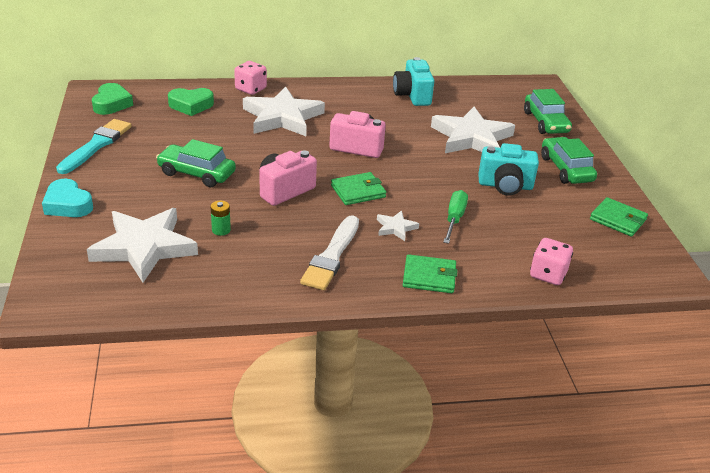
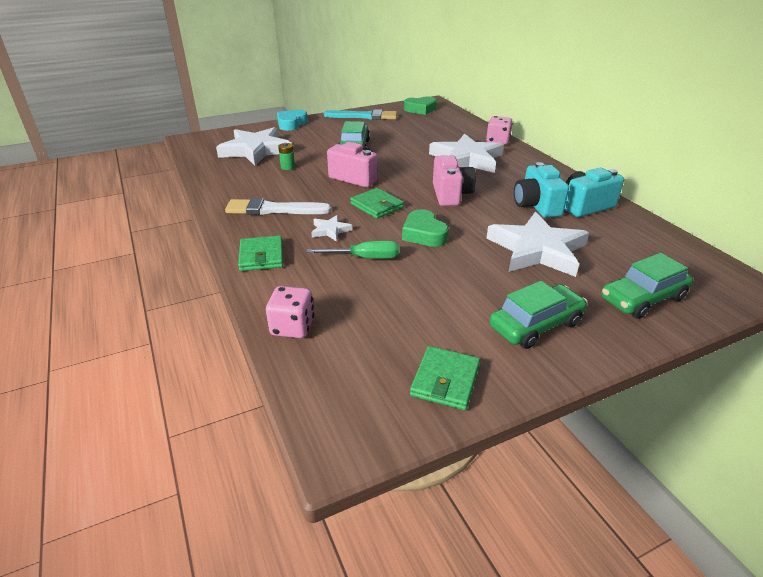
camera: 75 degrees right, 0 degrees up
green heart [168,88,214,116] -> green heart moved to [402,209,449,247]
turquoise camera [479,143,539,196] -> turquoise camera moved to [514,162,569,218]

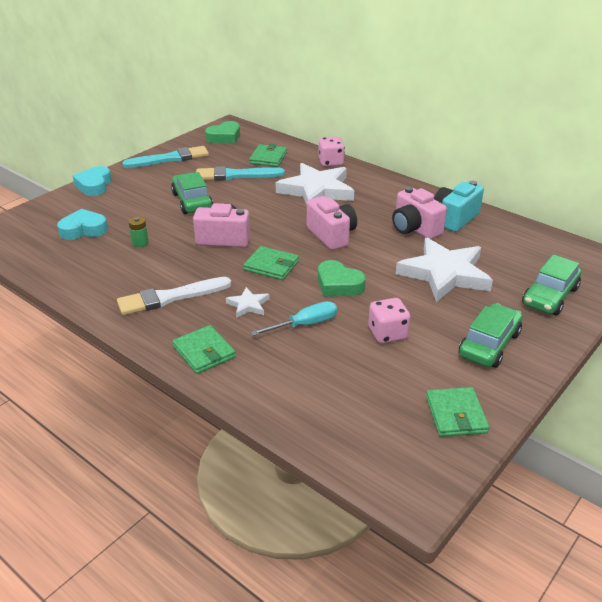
camera: 25 degrees left, 0 degrees up
white star [216,127,292,166] -> turquoise heart [57,209,108,240]
pink dice [266,286,314,338] -> pink dice moved to [368,298,410,344]
green screwdriver [307,240,399,259] -> turquoise screwdriver [250,301,337,336]
turquoise camera [514,162,569,218] -> pink camera [392,187,447,239]
none -> turquoise brush [196,166,285,181]
none -> green wallet [249,144,287,167]

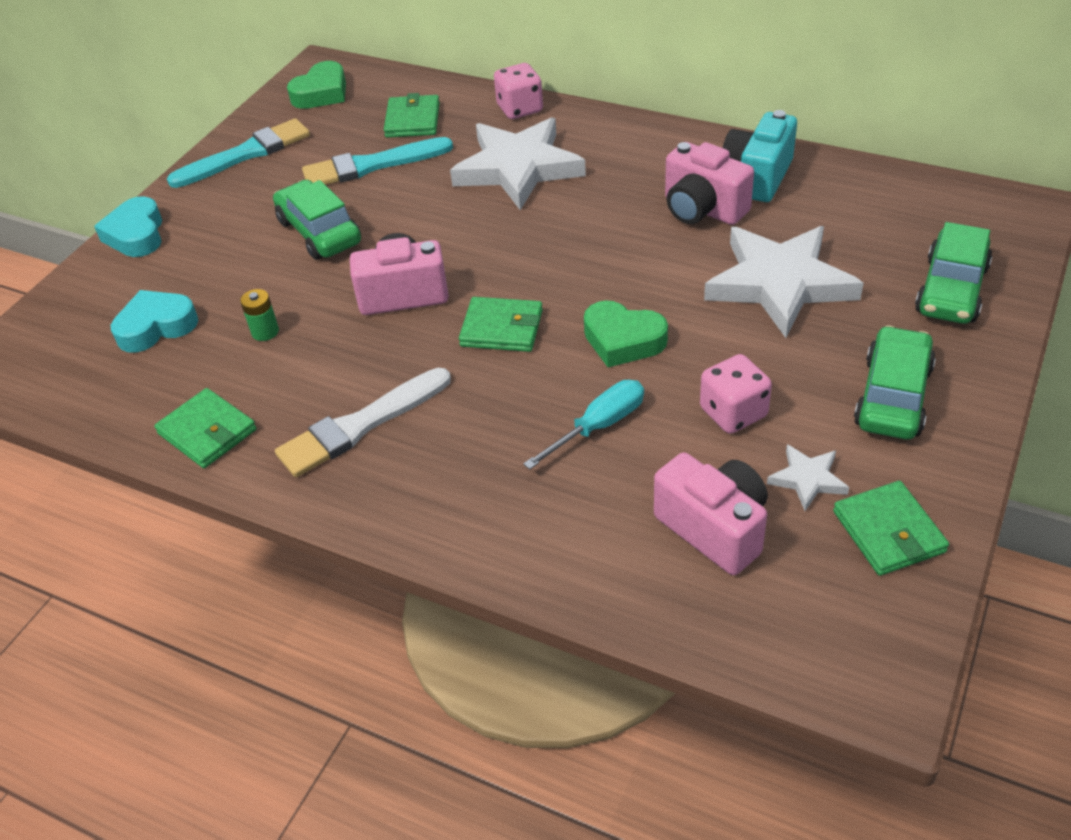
camera: 10 degrees left, 10 degrees up
green wallet [172,325,236,374] -> green wallet moved to [154,388,256,468]
white star [226,287,269,318] -> white star moved to [767,444,849,511]
pink camera [307,196,357,250] -> pink camera moved to [654,453,768,575]

